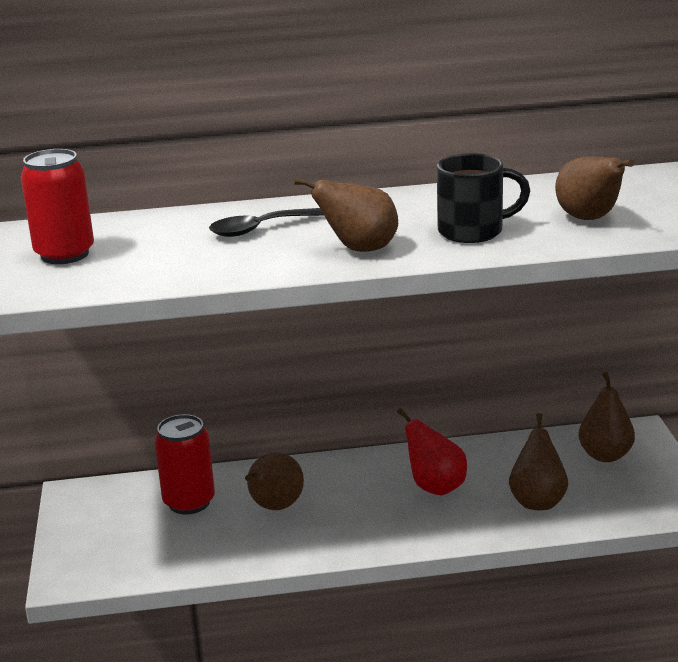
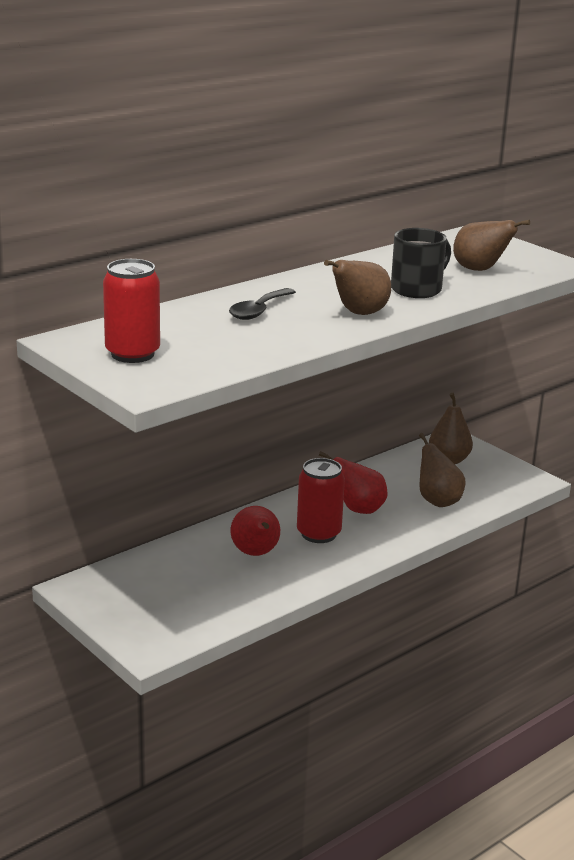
camera: 35 degrees left, 0 degrees up
red can [155,414,215,515] -> red can moved to [297,458,345,543]
brown pear [245,452,304,510] -> red pear [231,506,280,556]

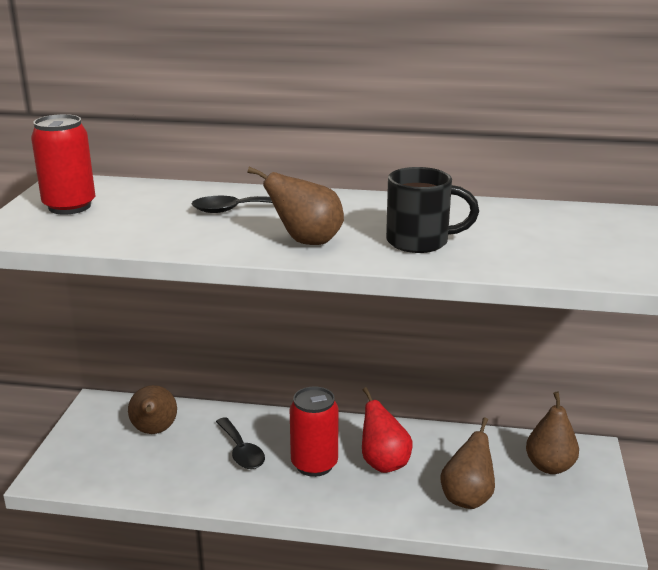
camera: 50 degrees right, 0 degrees up
red pear [231,506,280,556] -> black spoon [216,417,265,469]
brown pear [453,220,530,271] -> brown pear moved to [128,385,177,434]

